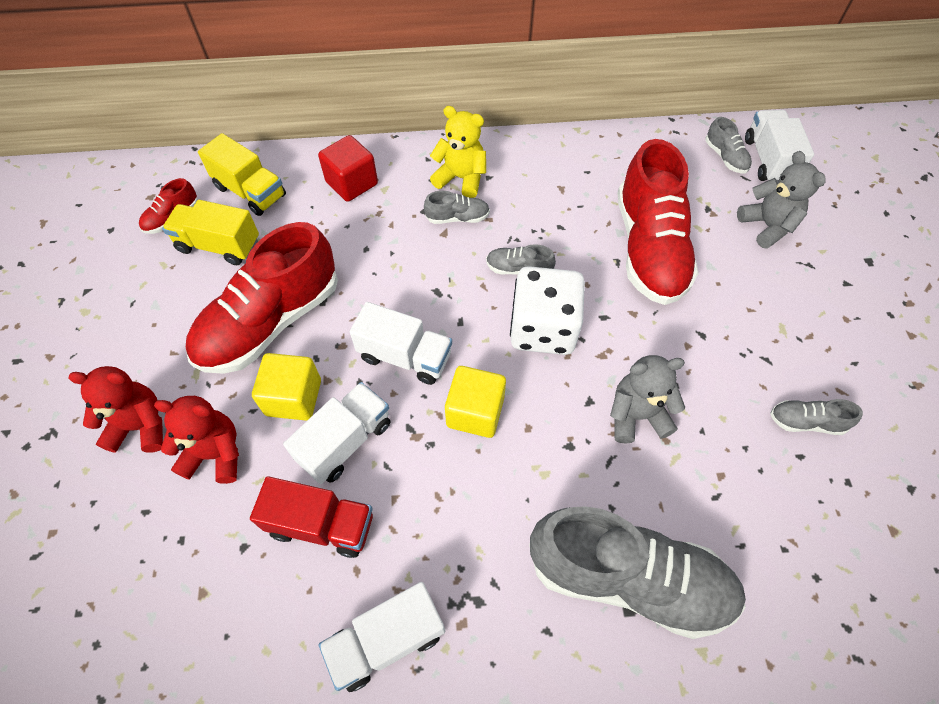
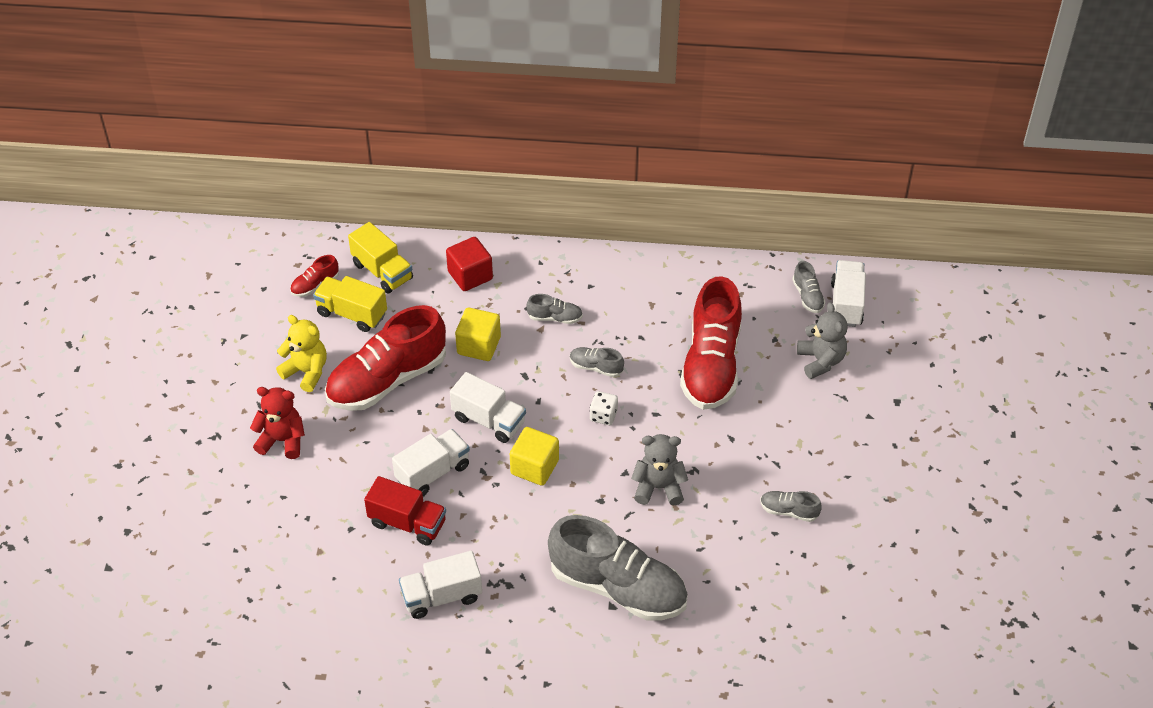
camera: 10 degrees right, 10 degrees down
red teddy bear [154,396,239,484] -> none
yellow cube [252,353,321,421] -> yellow cube moved to [455,308,501,361]
yellow teddy bear [430,106,486,198] -> yellow teddy bear moved to [276,315,327,392]
white dice [510,266,585,355] -> white dice [590,391,618,425], size x0.47

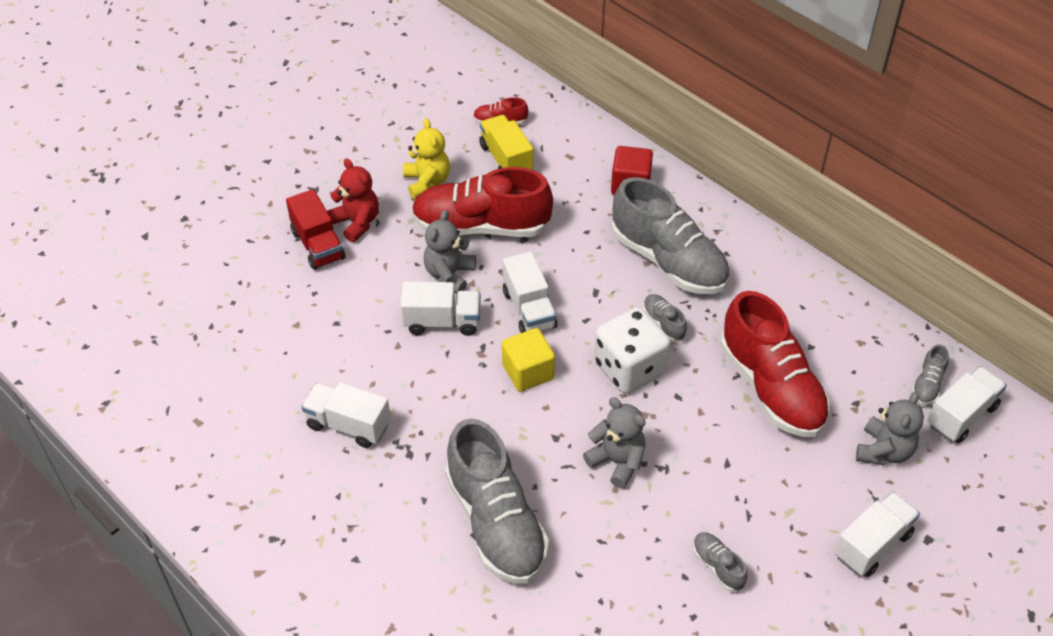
camera: 40 degrees right, 0 degrees up
yellow truck [348,222,413,294] -> none
red truck [364,476,446,546] -> red truck moved to [286,189,345,270]
yellow cube [455,308,501,361] -> none
grey shoe [526,294,583,324] -> grey shoe [611,177,729,294], size x2.38
white dice [590,391,618,425] -> white dice [594,307,671,393], size x2.15
red shoe [680,276,742,410] -> red shoe turned 75 degrees counterclockwise [720,291,830,437]
none -> grey teddy bear [424,210,476,293]
none -> white truck [834,492,920,577]

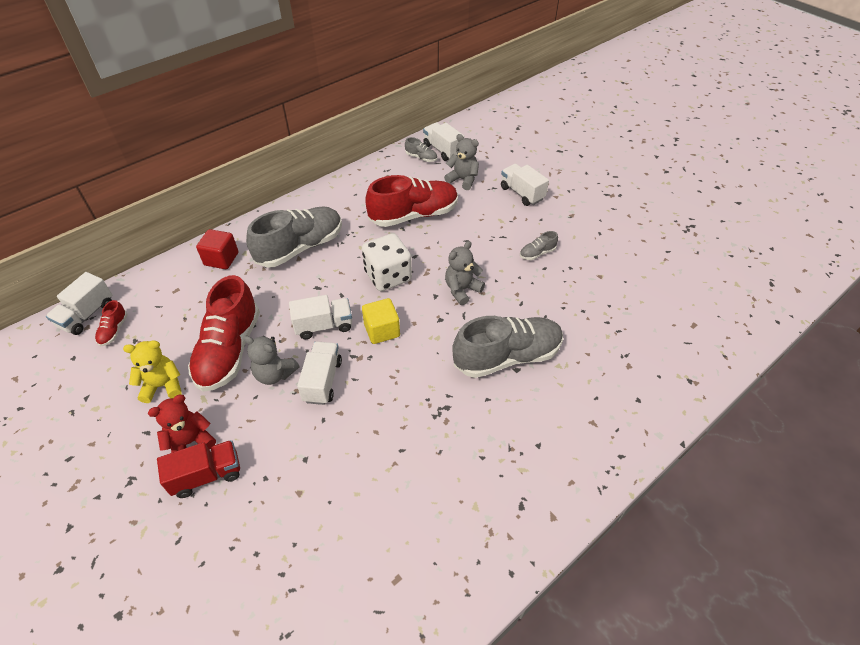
camera: 85 degrees left, 0 degrees up
white truck [301,382,391,448] -> white truck moved to [46,272,112,335]
yellow truck [479,115,533,170] -> none
grey shoe [643,294,687,342] -> none

